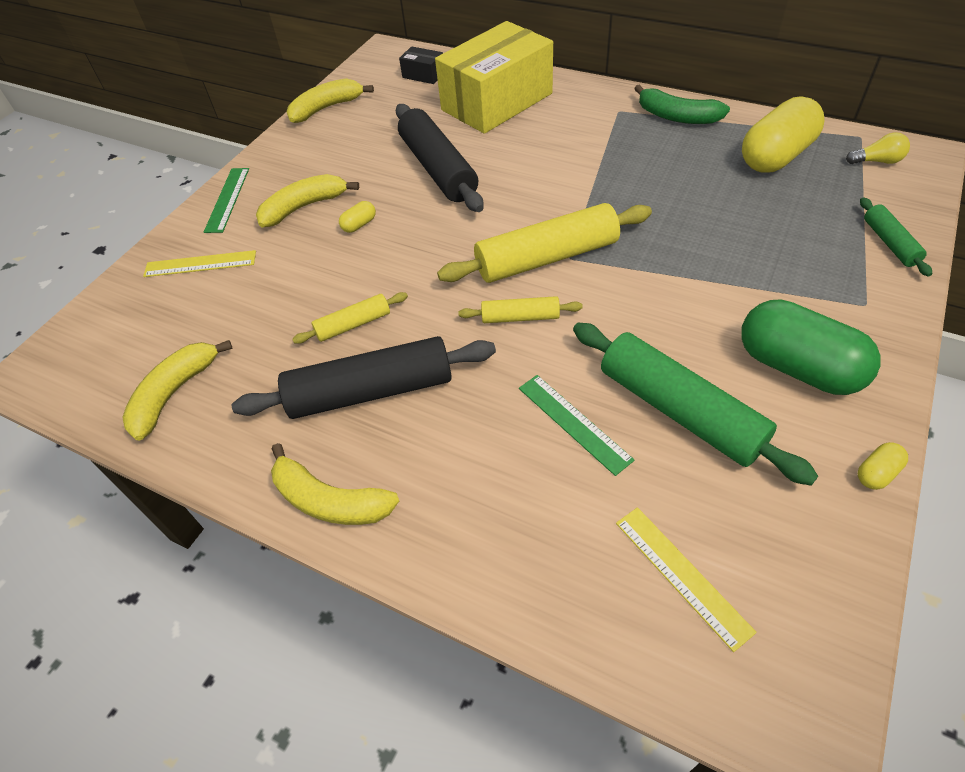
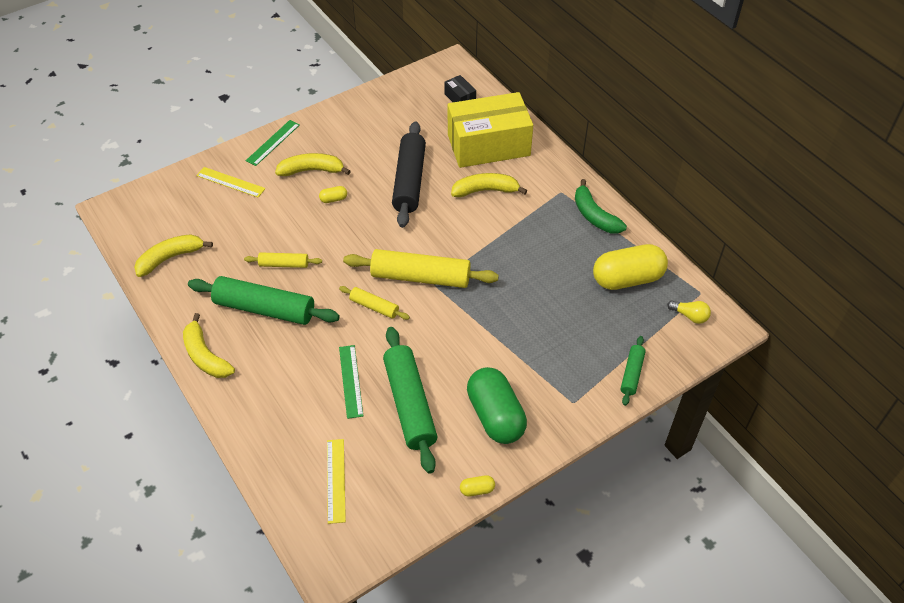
camera: 25 degrees right, 0 degrees up
black rolling pin [232,336,496,419] -> green rolling pin [188,276,340,325]
yellow banana [287,78,374,123] -> yellow banana moved to [451,173,528,197]

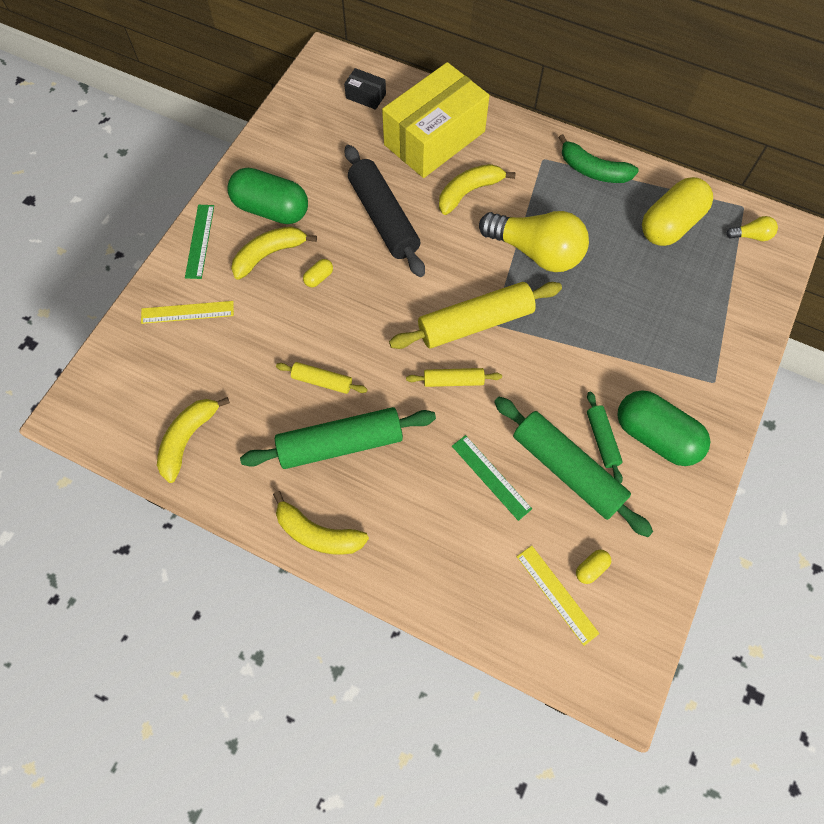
camera: 30 degrees left, 15 degrees up
yellow rolling pin [244,252,322,268] -> yellow rolling pin turned 45 degrees clockwise [276,362,368,394]
yellow capsule [460,475,495,496] -> yellow capsule moved to [576,550,611,584]
green rolling pin [621,336,646,406] -> green rolling pin moved to [587,392,623,483]
none -> green capsule [227,168,308,224]
none -> yellow light bulb [479,211,589,272]

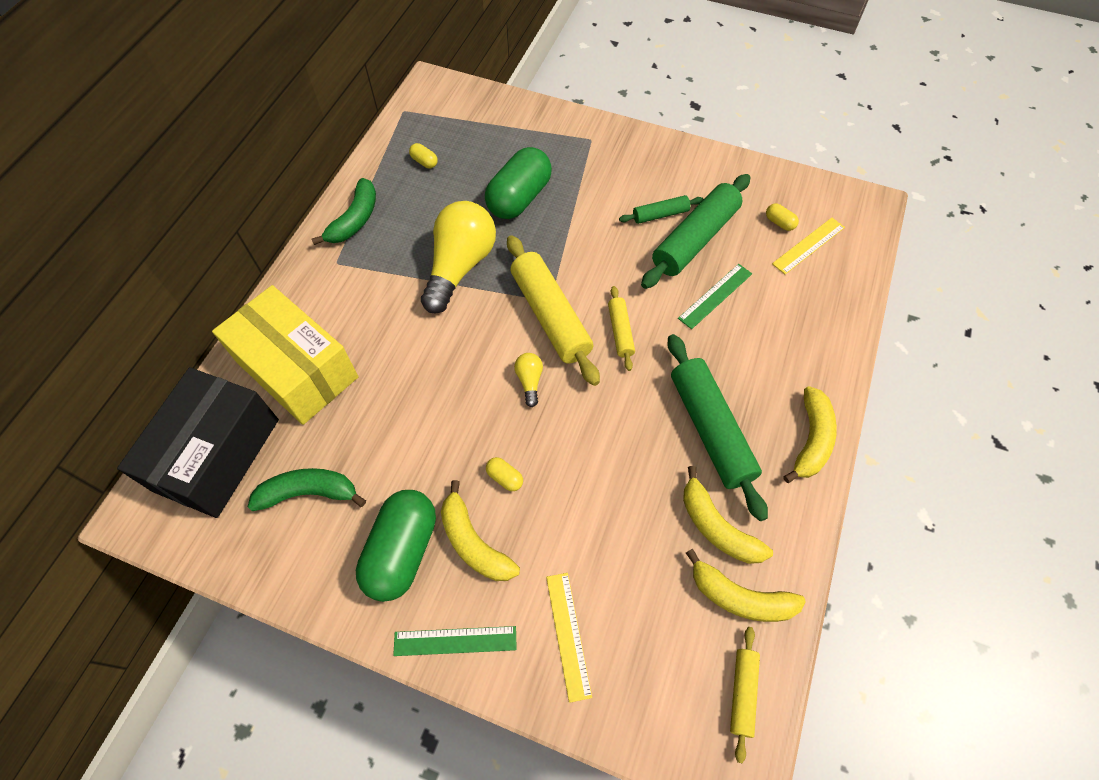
camera: 95 degrees left, 5 degrees down
yellow rolling pin [276,362,368,394] -> yellow rolling pin moved to [730,627,760,763]
black box [344,68,386,110] -> black box [117,367,279,518], size x2.47
black rolling pin [345,145,425,277] -> none
yellow banana [439,164,516,215] -> yellow banana moved to [683,466,773,564]
green capsule [617,390,710,466] -> green capsule moved to [485,147,552,219]
yellow capsule [642,177,713,246] -> yellow capsule [409,143,438,168], size x0.40
yellow light bulb [726,216,778,241] -> yellow light bulb moved to [514,353,543,407]
none -> green banana [248,468,366,511]

